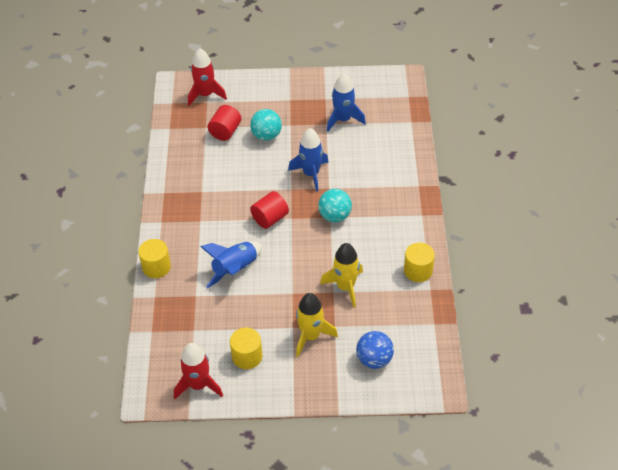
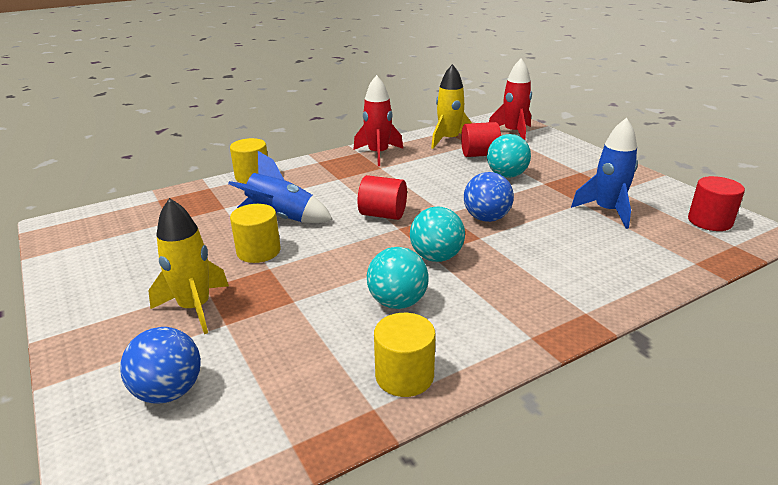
camera: 60 degrees right, 20 degrees down
red rocket [174,343,223,399] -> red rocket moved to [354,75,403,166]
yellow cylinder [230,327,262,369] -> yellow cylinder moved to [230,204,281,263]
blue rocket [288,128,329,192] -> blue ball [464,172,514,222]
yellow rocket [320,243,363,308] -> yellow rocket moved to [431,64,472,149]
none -> turquoise ball [367,247,429,309]
none -> red cylinder [688,176,745,231]

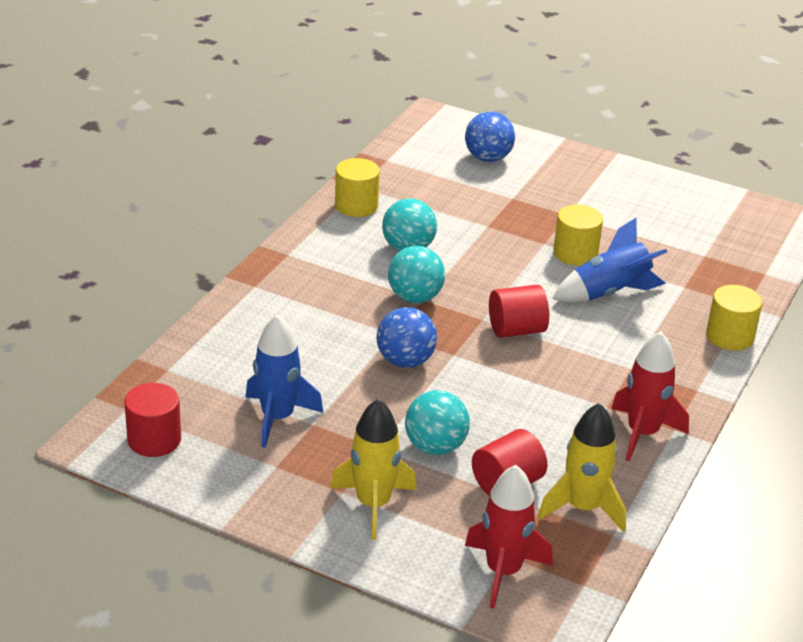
camera: 145 degrees right, 5 degrees up
yellow rocket [148,198,229,334] -> yellow rocket moved to [330,399,417,540]

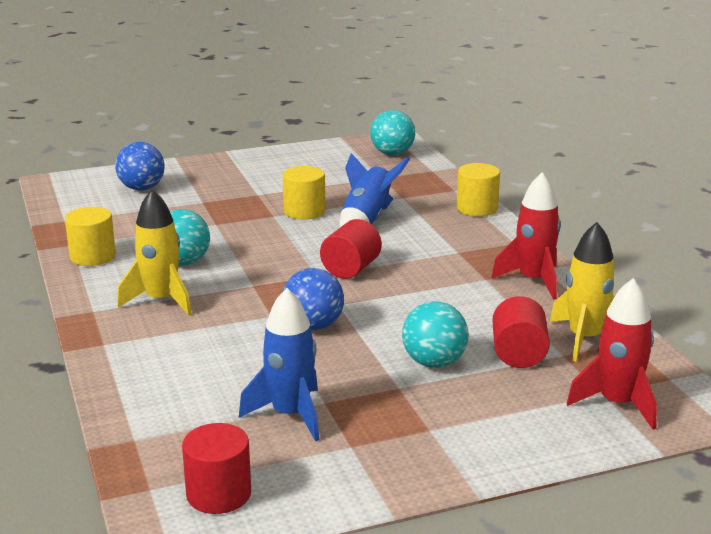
camera: 45 degrees left, 10 degrees down
yellow rocket [330,399,417,540] -> yellow rocket moved to [117,189,192,315]
turquoise ball [388,246,445,303] -> turquoise ball moved to [370,110,415,155]

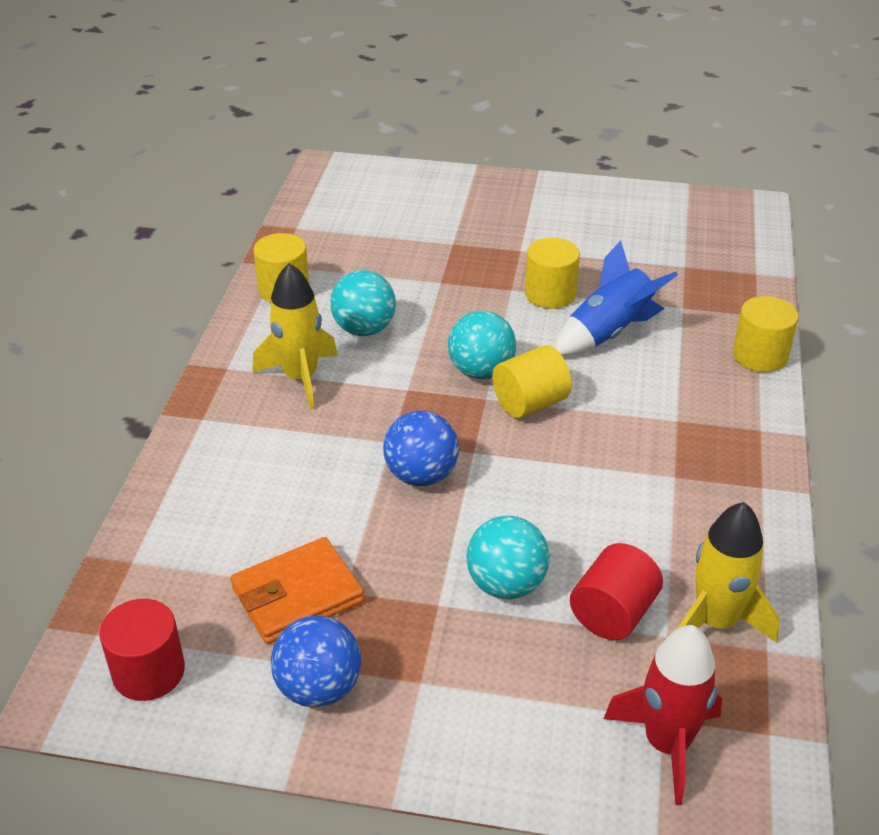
camera: 30 degrees right, 15 degrees up
blue ball [115,142,165,190] -> blue ball moved to [271,616,361,708]
blue rocket [239,288,319,441] -> orange wallet [231,537,364,644]
red cylinder [320,219,382,279] -> yellow cylinder [492,345,572,418]
turquoise ball [370,110,415,155] -> turquoise ball moved to [448,311,516,379]
red rocket [491,172,561,300] -> none

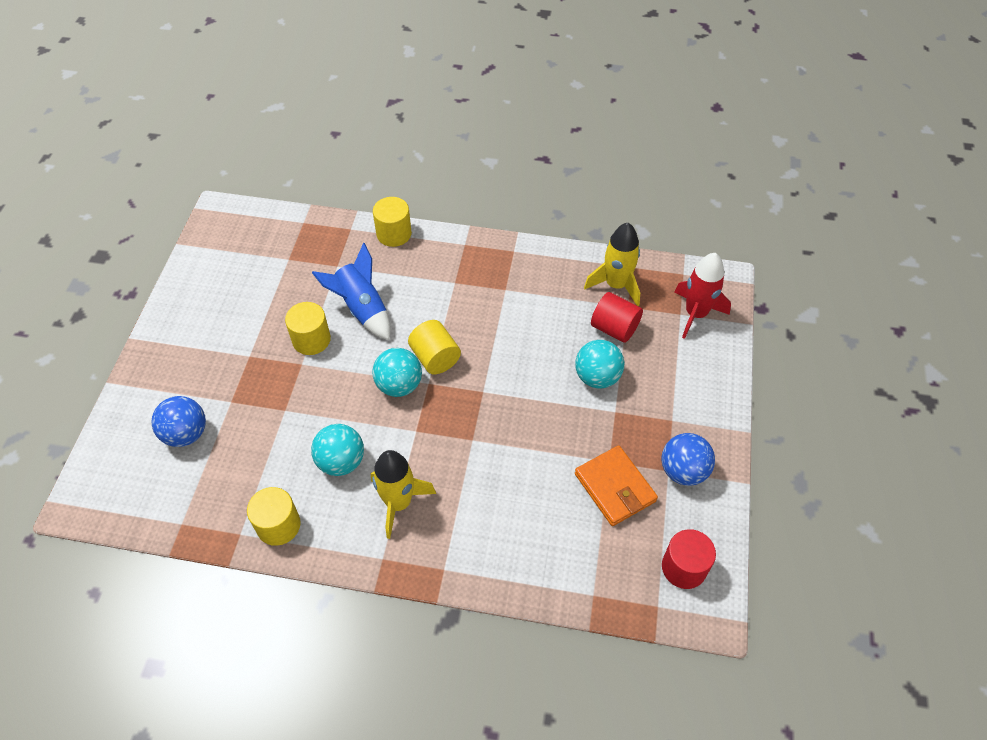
camera: 90 degrees left, 15 degrees up
blue ball [383,411,459,486] -> blue ball moved to [152,396,206,447]

